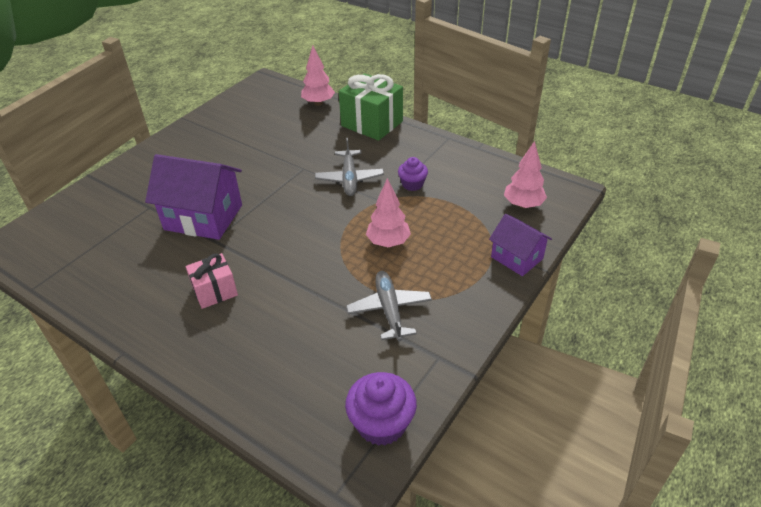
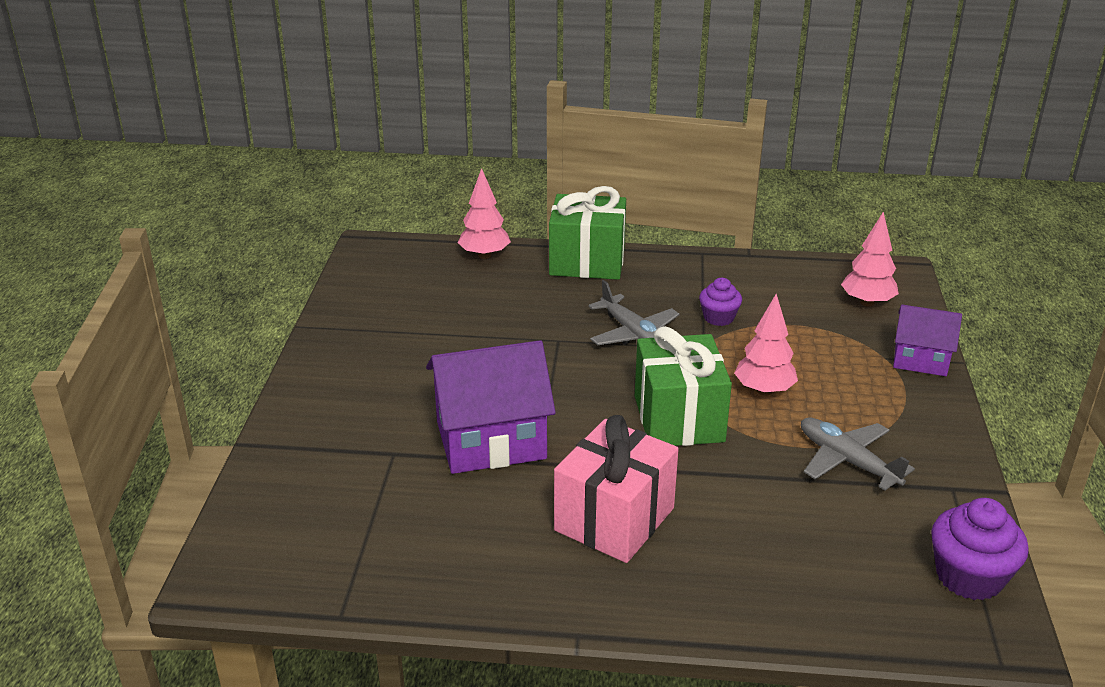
camera: 30 degrees left, 10 degrees down
pink gift [186,253,238,309] -> pink gift [554,415,679,563], size x1.69
none -> green gift [635,326,732,446]

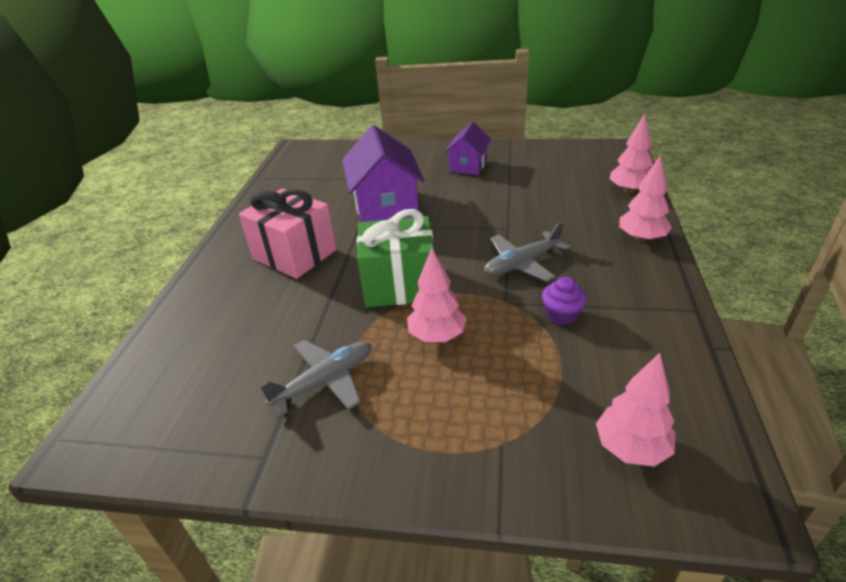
camera: 95 degrees right, 5 degrees up
green gift [549,186,626,280] -> pink tree [619,155,672,242]
purple house [893,305,962,376] -> purple house moved to [445,122,491,175]
purple cupcake [931,498,1029,600] -> none

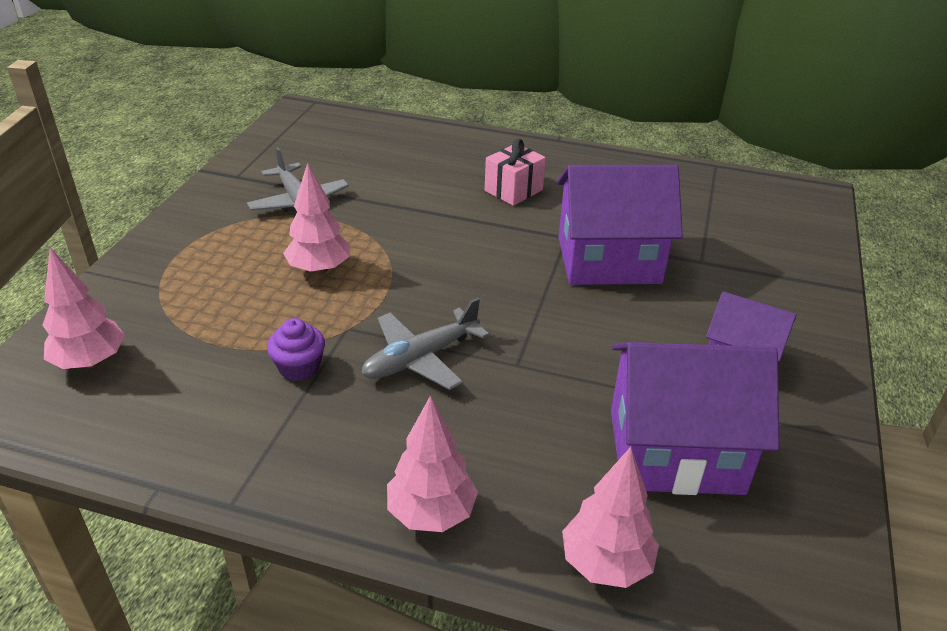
camera: 95 degrees right, 0 degrees up
pink gift [239,188,337,279] -> pink gift [485,139,546,206], size x0.59
green gift [357,209,435,307] -> none
grey plane [484,222,570,282] -> grey plane turned 105 degrees counterclockwise [361,298,489,390]
none -> purple house [611,342,779,495]

